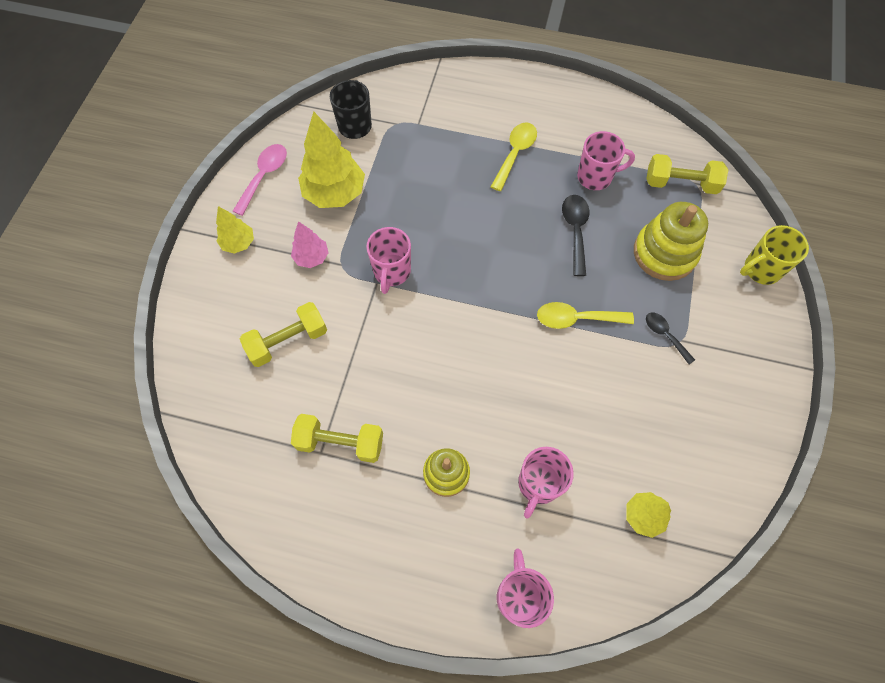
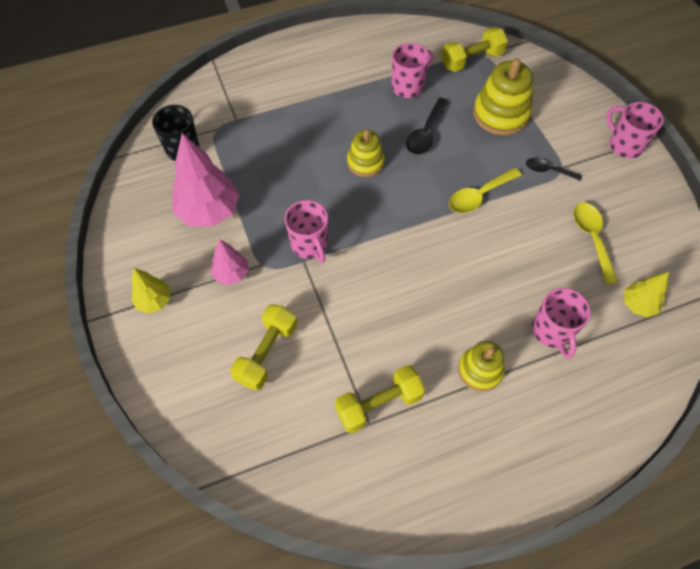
camera: 35 degrees left, 5 degrees down
pink spoon [232,144,287,216] -> none
yellow tree [298,111,365,208] -> pink tree [172,133,239,227]
yellow spoon [491,122,537,191] -> yellow spoon moved to [574,203,618,284]
pink mug [497,548,554,628] -> pink mug moved to [606,102,664,159]
black spoon [562,195,590,276] -> black spoon turned 120 degrees counterclockwise [406,98,449,155]
yellow mug [740,225,809,285] -> none
none -> yellow stacking toy [347,130,385,177]

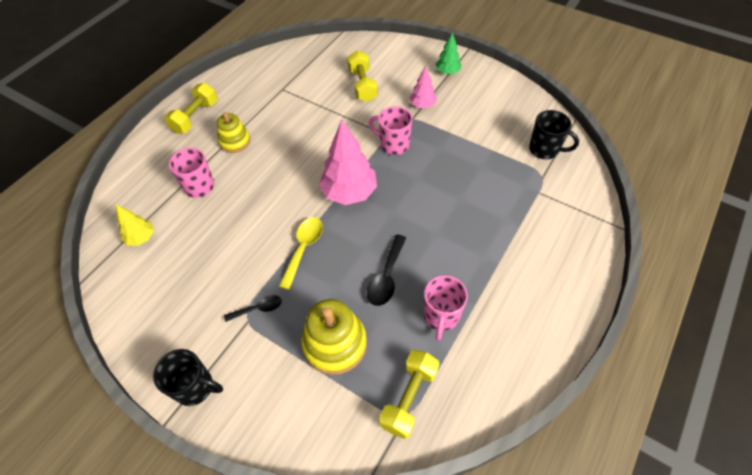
camera: 145 degrees right, 5 degrees down
yellow tree [131,268,170,314] -> green tree [436,32,462,74]
pink tree [172,133,239,227] -> pink tree moved to [319,119,377,205]
yellow dumbbell [335,365,425,433] -> yellow dumbbell moved to [165,83,218,134]
yellow stacking toy [347,130,385,177] -> none
black spoon [406,98,449,155] -> black spoon turned 150 degrees counterclockwise [367,235,406,306]
yellow spoon [574,203,618,284] -> none
pink mug [606,102,664,159] -> black mug [153,349,223,406]

